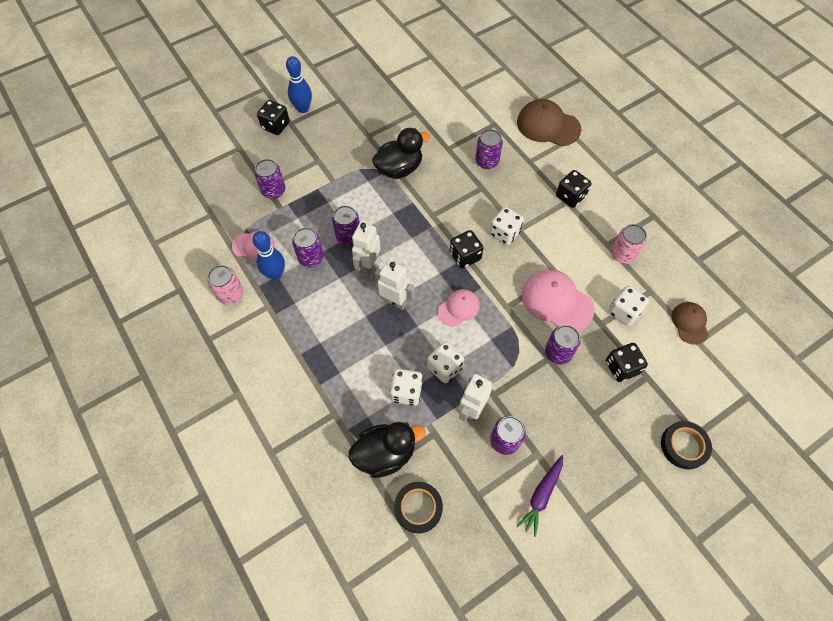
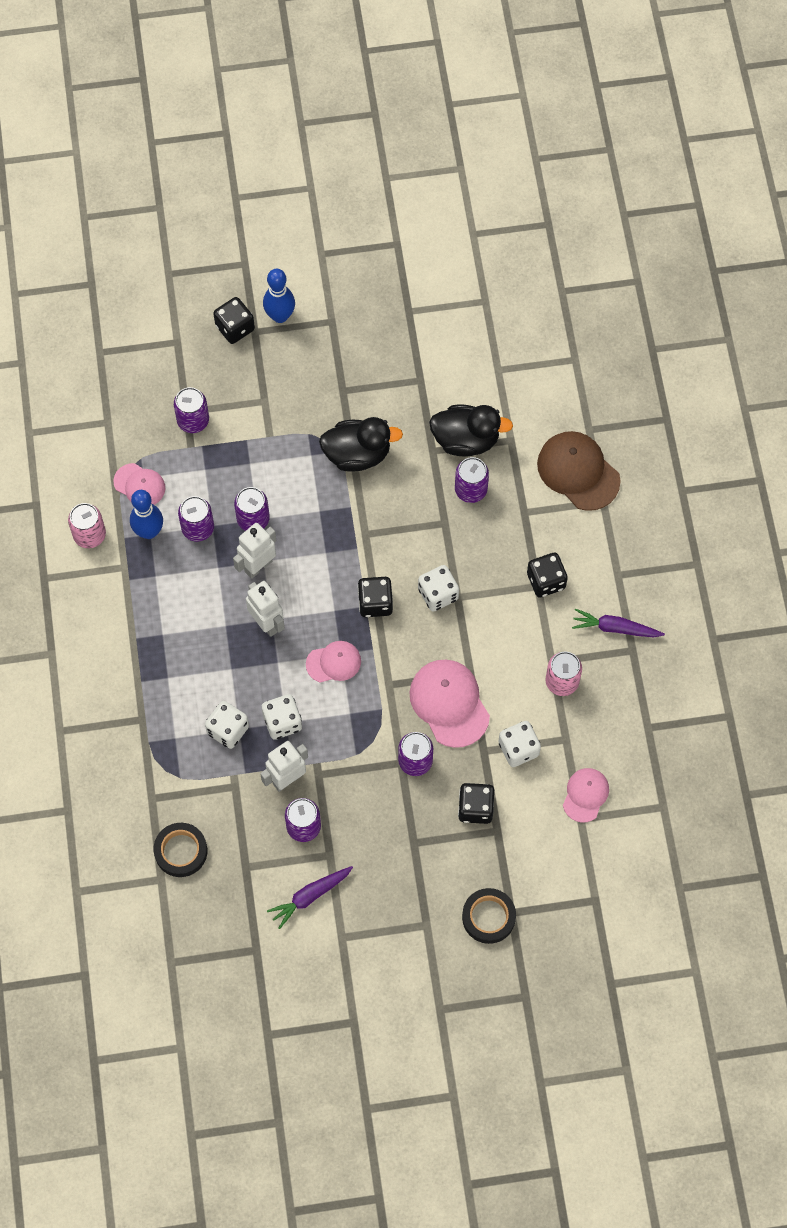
camera: 25 degrees right, 5 degrees up
black duck [349,422,426,478] -> black duck moved to [429,405,513,456]
brown cap [671,302,709,345] -> pink cap [563,768,609,822]
none -> purple carrot [572,609,665,637]

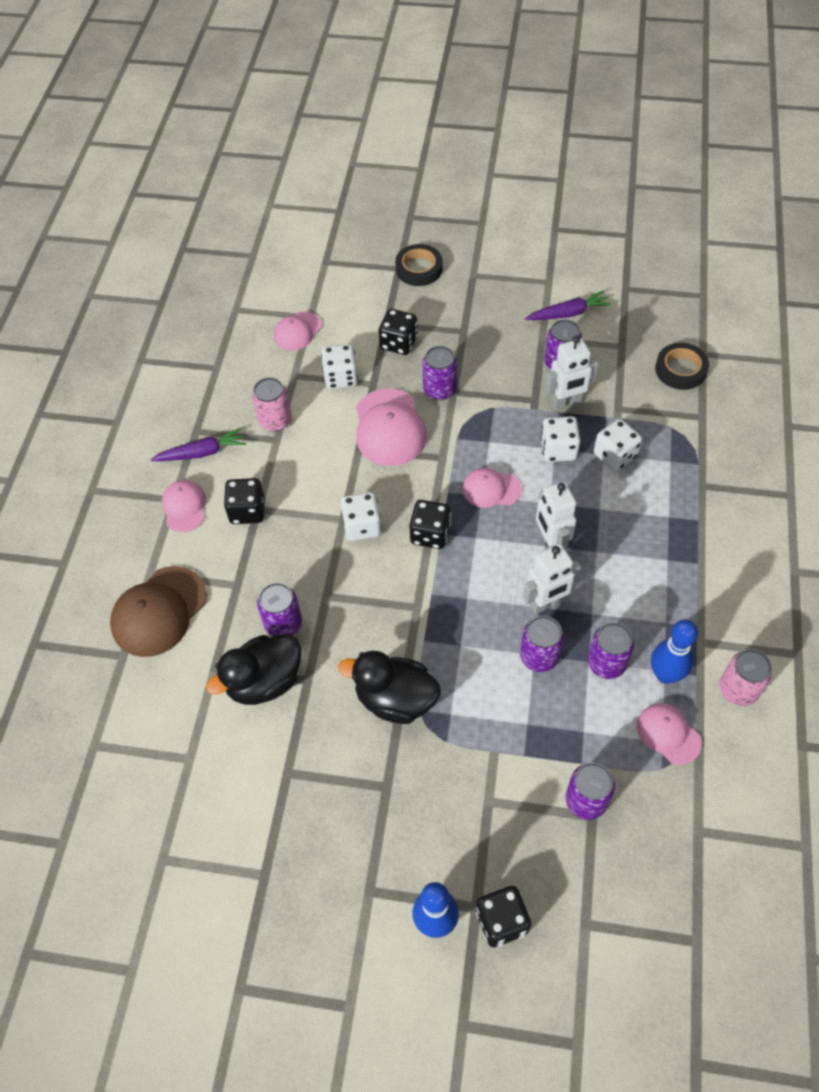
camera: 160 degrees left, 10 degrees down
black duck [429,405,513,456] -> black duck turned 60 degrees counterclockwise [206,634,301,705]
brown cap [537,431,621,511] -> brown cap turned 60 degrees clockwise [110,566,207,657]
purple carrot [572,609,665,637] -> purple carrot turned 45 degrees counterclockwise [150,428,246,461]
none -> pink cap [162,480,206,532]

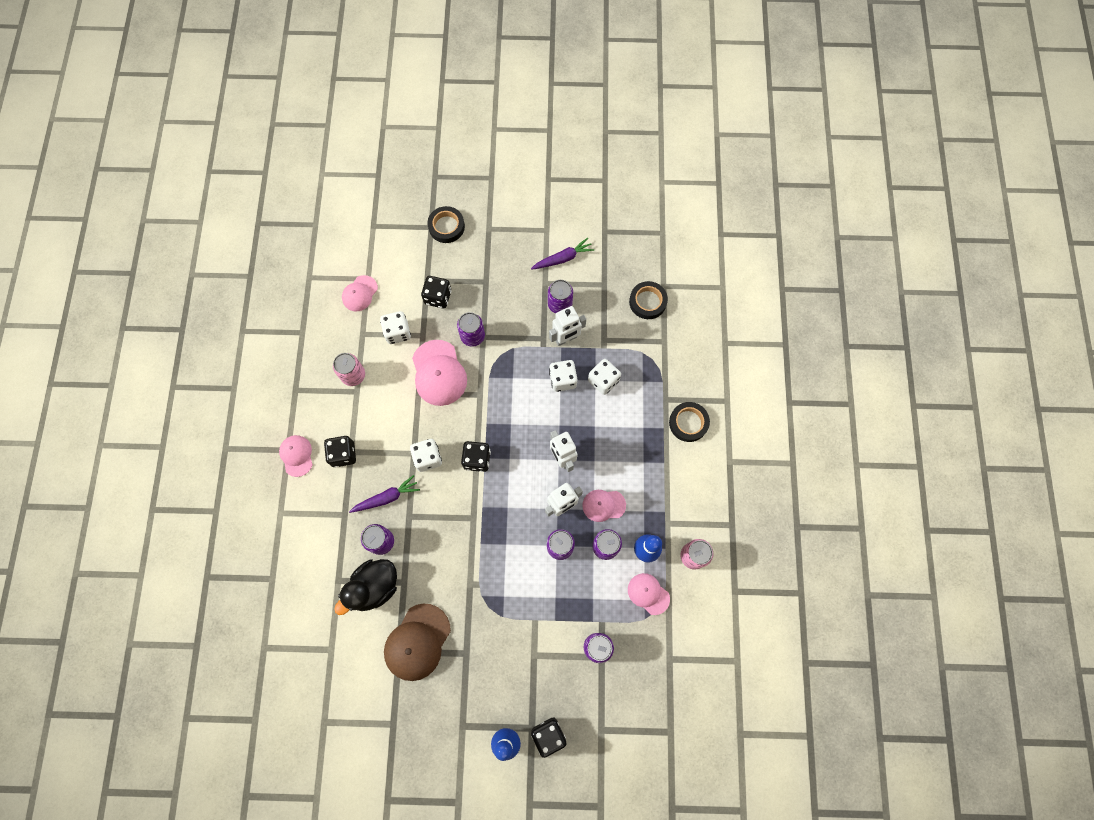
camera: 10 degrees left, 15 degrees up
brown cap [110,566,207,657] -> brown cap moved to [384,603,451,681]
purple carrot [150,428,246,461] -> purple carrot moved to [349,475,420,513]
black duck [338,651,441,724] -> none
pink cap [463,468,522,508] -> pink cap moved to [582,490,626,522]
none -> black tape [669,402,710,442]

